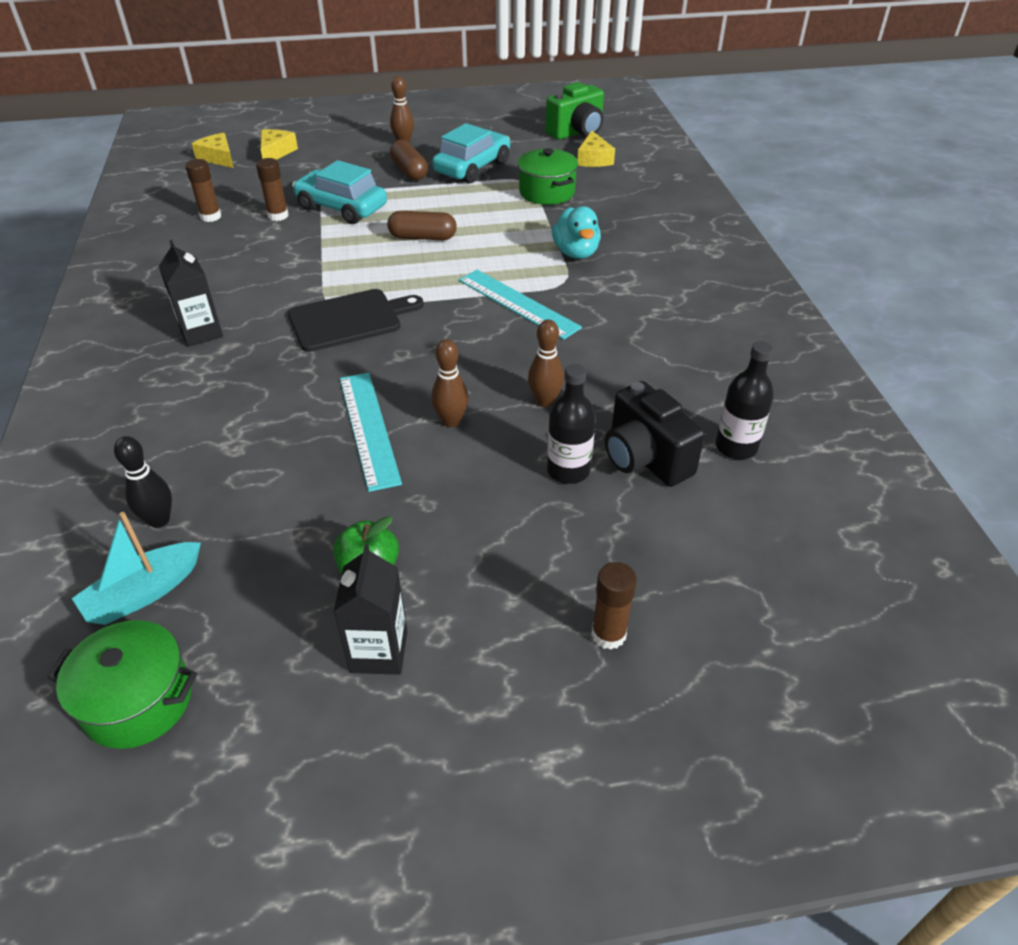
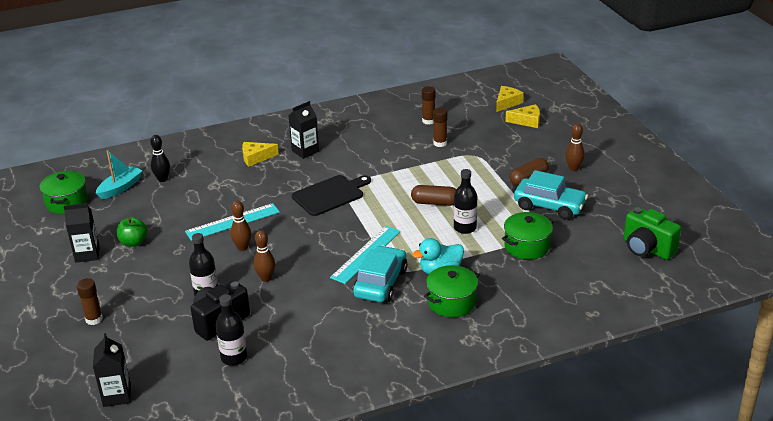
camera: 80 degrees right, 10 degrees down
turquoise boat [72,512,201,625] -> turquoise boat turned 90 degrees clockwise [96,150,143,199]
black cutting board [288,289,424,352] -> black cutting board turned 90 degrees counterclockwise [292,175,371,216]
turquoise car [292,160,387,224] -> turquoise car moved to [353,245,407,302]
brown capsule [387,211,457,240] -> brown capsule turned 75 degrees counterclockwise [411,185,457,206]
yellow cheese [577,131,615,167] -> yellow cheese moved to [242,142,279,167]
none -> black carton [93,333,131,407]
none -> green pot [424,265,480,317]
none -> black bottle [454,169,477,234]

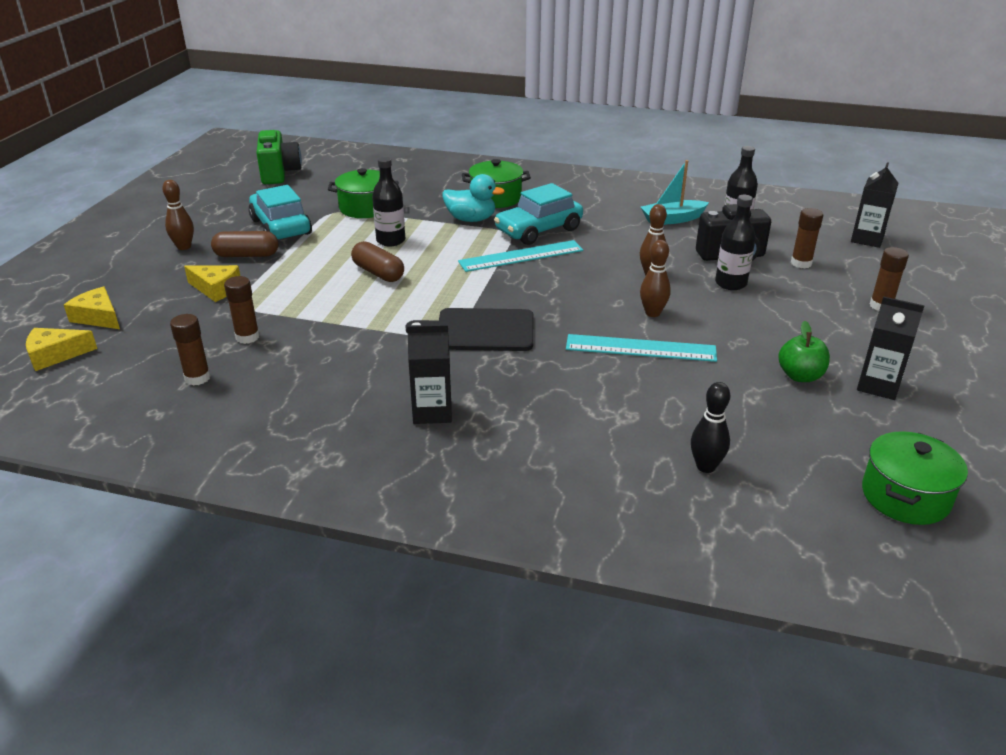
camera: 145 degrees left, 0 degrees up
turquoise boat [96,150,143,199] -> turquoise boat moved to [641,160,709,225]
yellow cheese [242,142,279,167] -> yellow cheese moved to [184,265,240,302]
none -> brown glue stick [791,208,823,268]

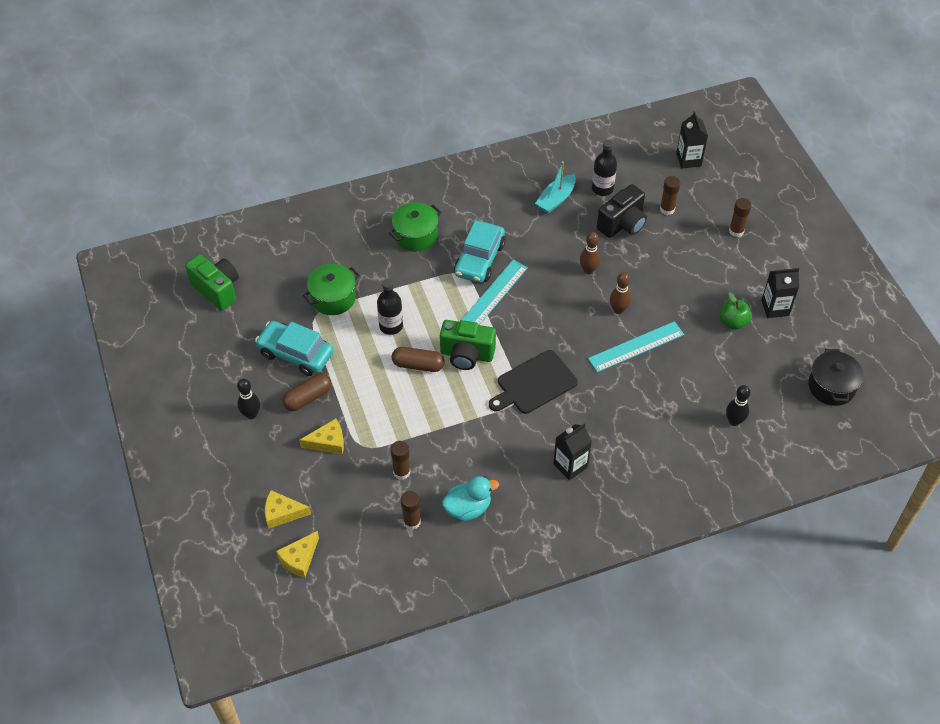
camera: 35 degrees left, 20 degrees up
brown bowling pin [162,180,194,250] -> black bowling pin [237,379,260,419]
turquoise duck [443,174,505,222] -> turquoise duck moved to [442,476,499,521]
black bottle [715,195,756,290] -> none
green pot [862,431,968,525] -> black pot [808,349,864,406]
none -> green camera [440,320,496,370]

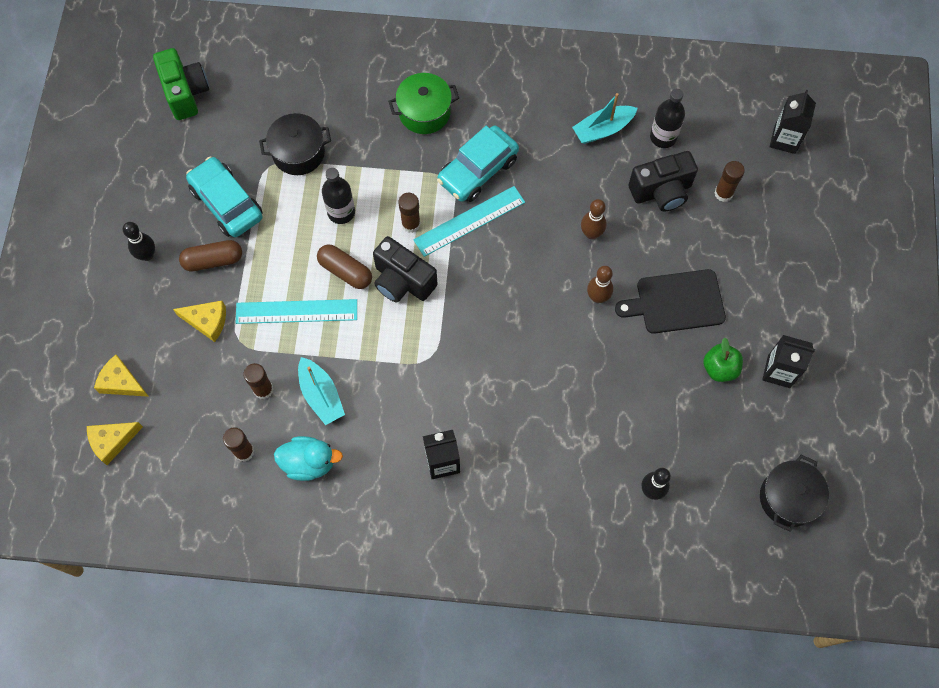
camera: 25 degrees right, 15 degrees up
green pot [303,264,360,315] -> black pot [259,113,331,175]
green camera [440,320,496,370] -> black camera [373,236,438,303]
black cutting board [489,350,578,414] -> black cutting board moved to [615,269,726,334]
turquoise ruler [588,321,684,372] -> turquoise ruler moved to [236,299,357,324]
brown glue stick [729,198,752,237] -> brown glue stick moved to [398,193,420,233]
none -> turquoise boat [298,357,345,425]

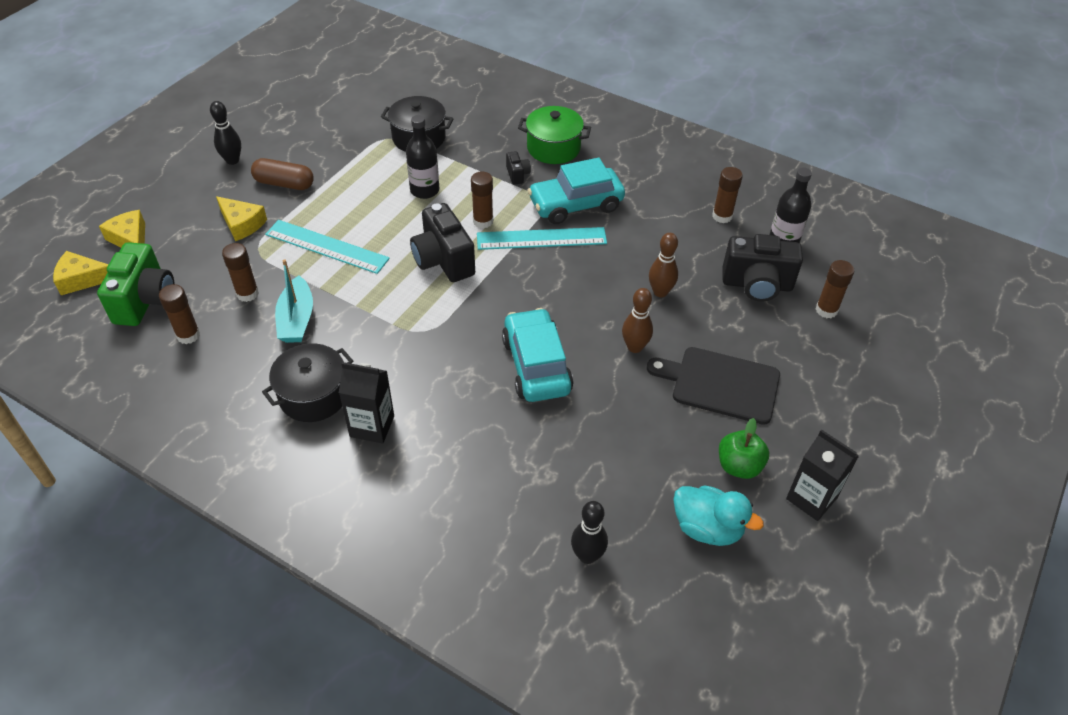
camera: 25 degrees right, 20 degrees down
green camera [153,48,209,120] -> green camera moved to [97,242,175,326]
turquoise car [186,156,262,237] -> turquoise car moved to [502,308,573,402]
turquoise duck [274,436,343,481] -> turquoise duck moved to [673,485,764,546]
brown capsule [317,244,372,289] -> none
turquoise boat [572,93,638,144] -> brown glue stick [712,167,743,223]
black pot [760,455,829,532] -> black pot moved to [262,343,353,422]
black carton [770,90,816,154] -> none
none -> black camera [506,151,531,185]

